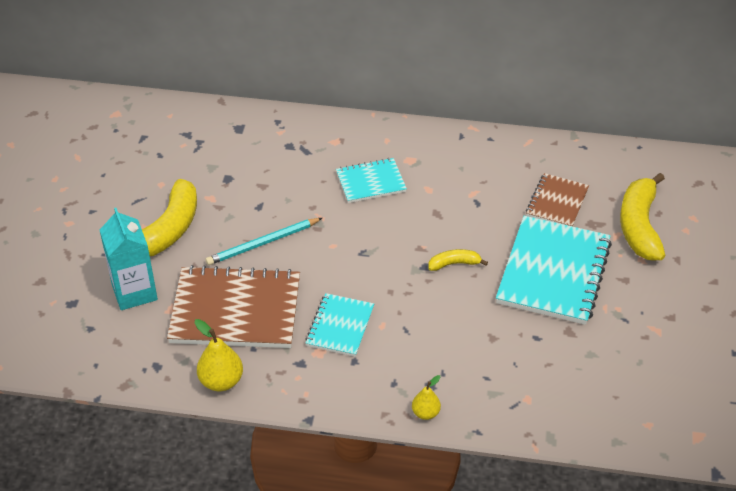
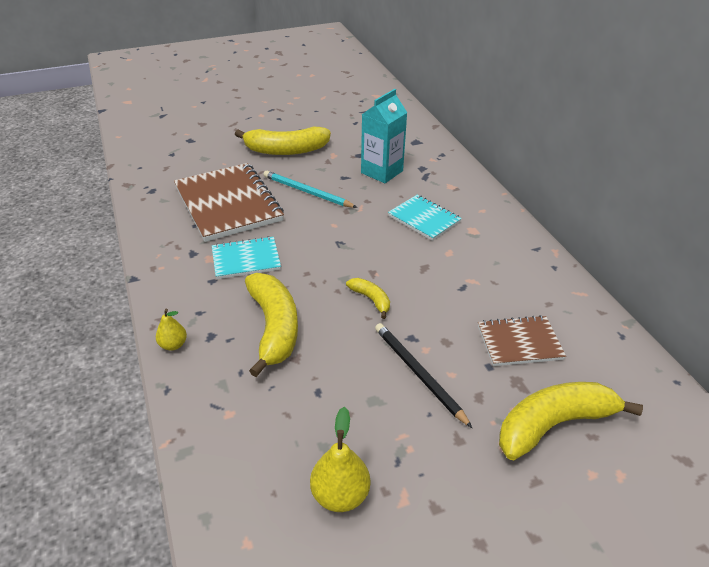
camera: 60 degrees right, 5 degrees down
turquoise carton [100,208,158,310] -> turquoise carton moved to [361,89,407,183]
yellow pear [195,319,243,391] -> yellow pear moved to [310,407,370,512]
turquoise notebook [496,216,612,325] -> black pencil [375,323,472,428]
none -> yellow banana [245,273,298,377]

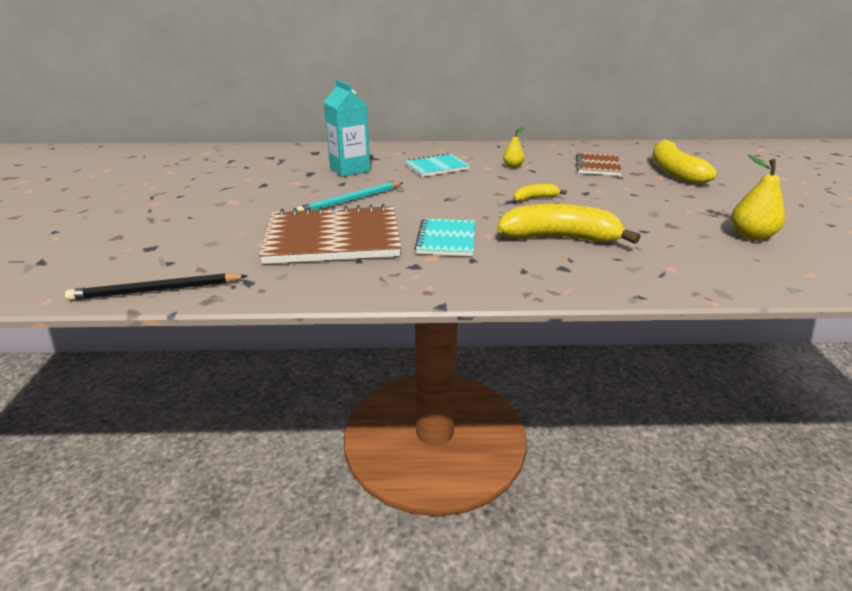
camera: 70 degrees left, 10 degrees down
yellow pear [156,309,187,351] -> yellow pear moved to [503,127,525,168]
yellow banana [235,127,331,155] -> none
black pencil [375,323,472,428] -> black pencil moved to [65,273,247,301]

